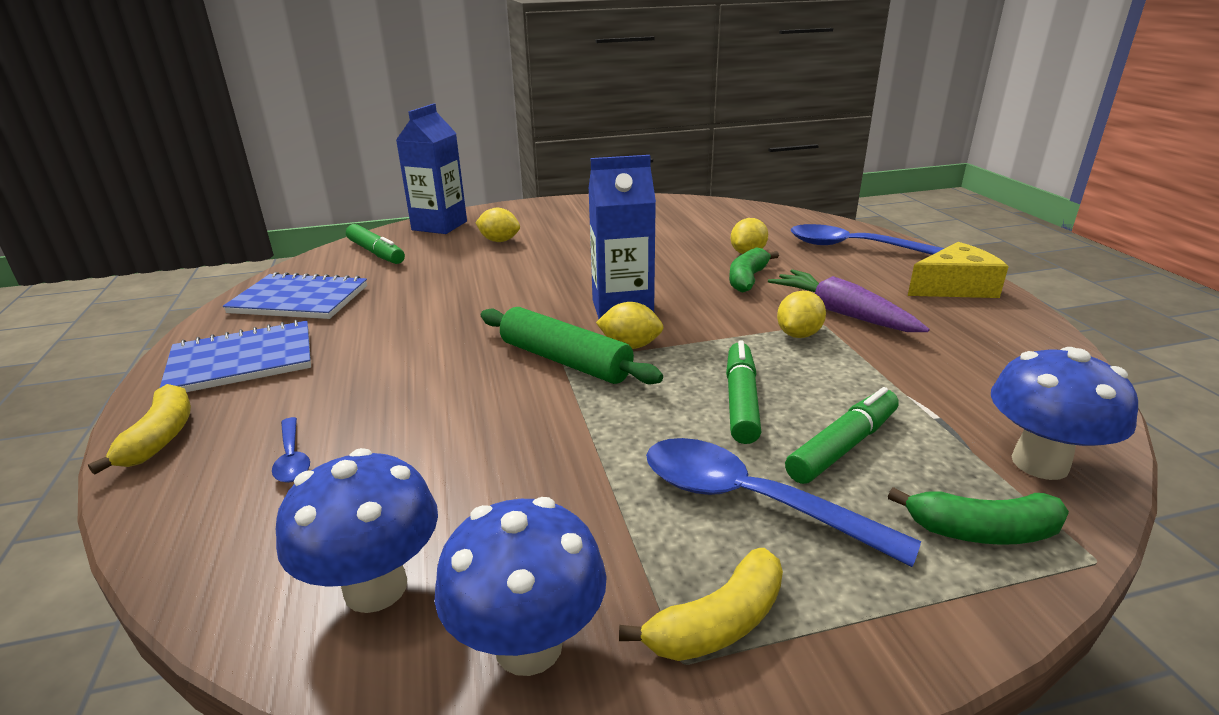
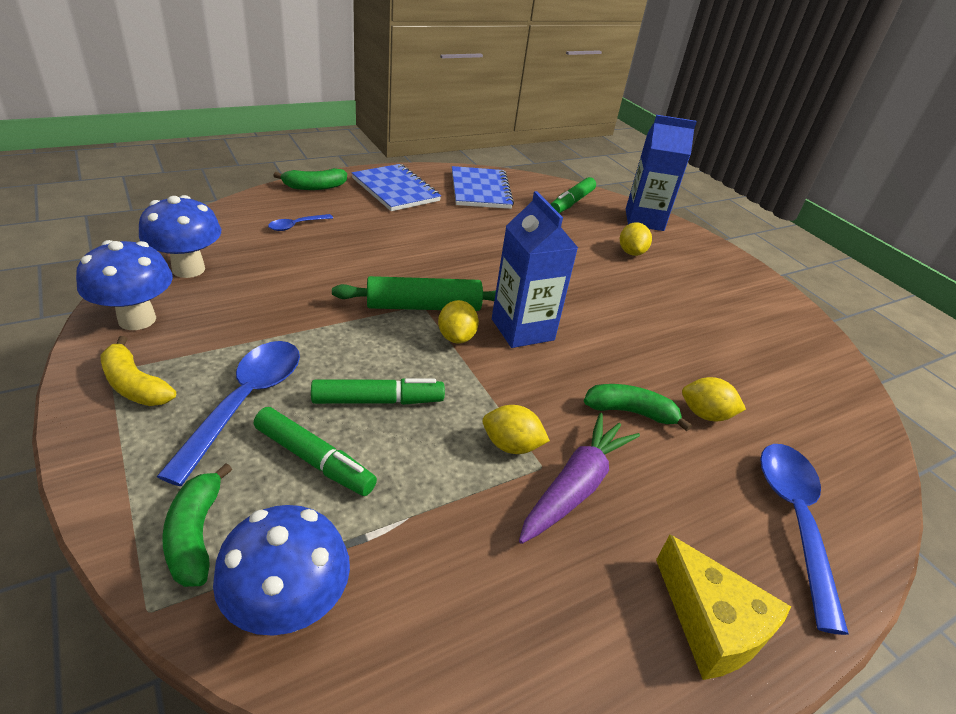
camera: 70 degrees right, 10 degrees up
yellow banana [88,384,191,475] -> green banana [273,168,347,190]
green rolling pin [481,307,663,384] -> green rolling pin turned 60 degrees clockwise [332,276,496,311]

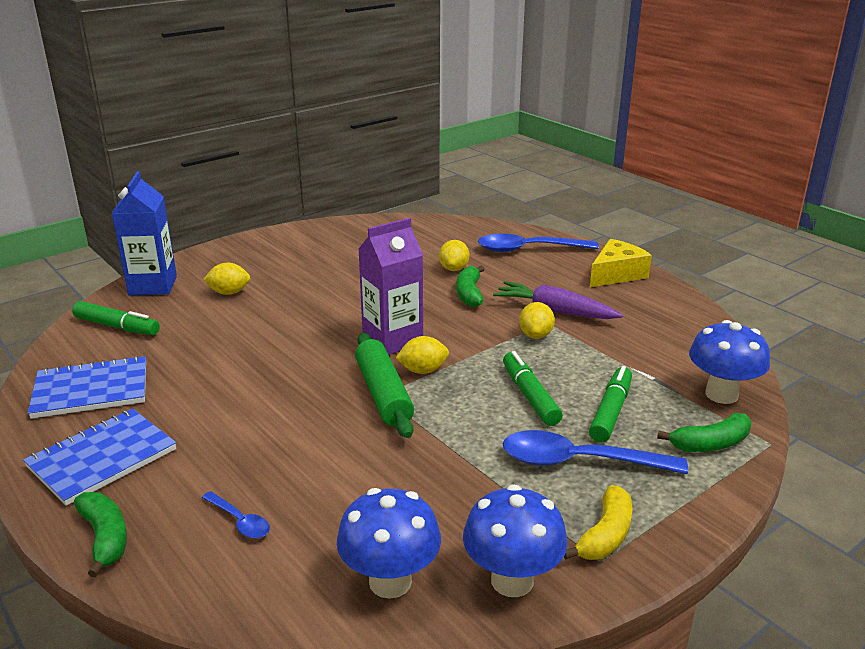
camera: 95 degrees left, 10 degrees down
blue carton [492,191,578,348] -> purple carton [358,218,423,355]

